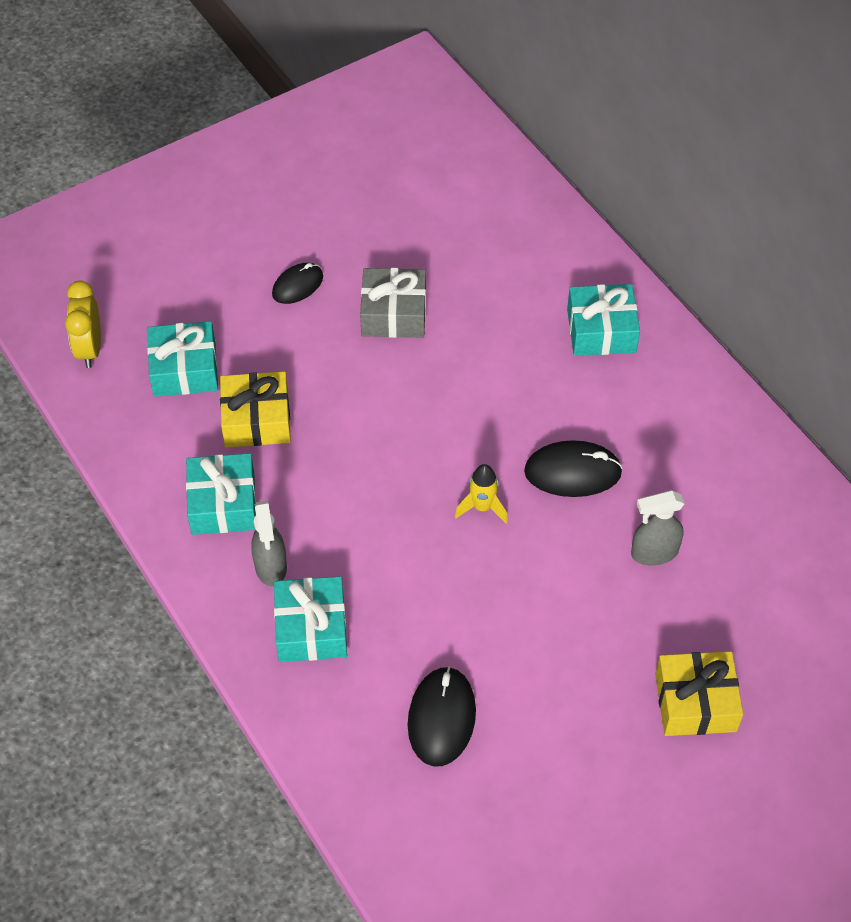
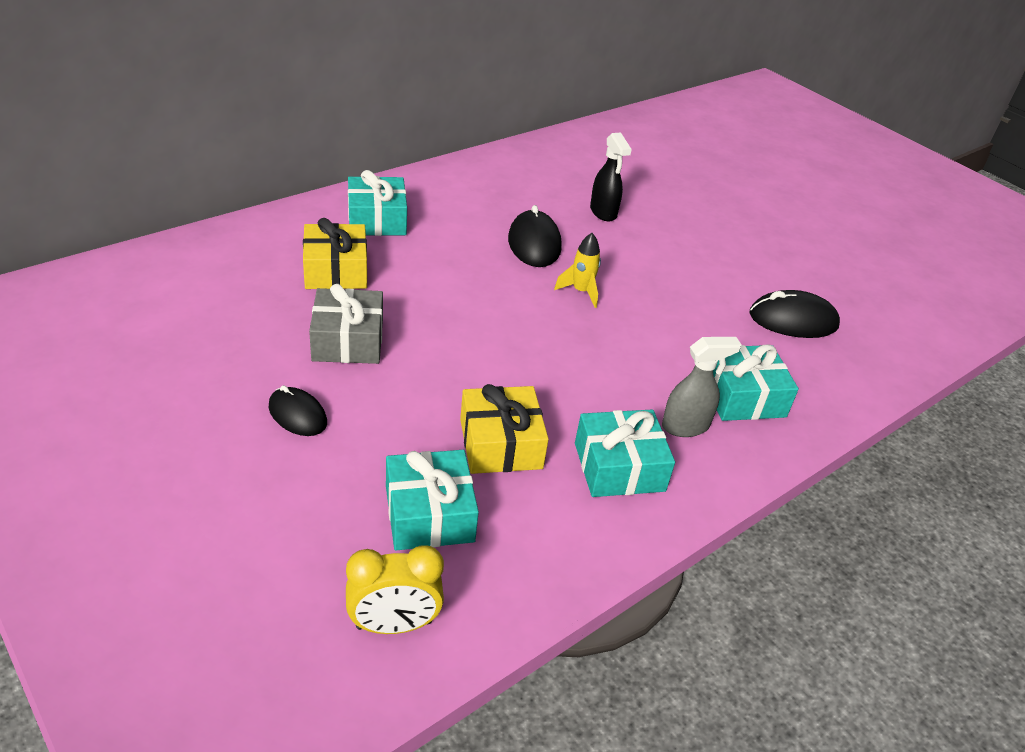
camera: 100 degrees left, 15 degrees down
grey spray bottle [631,490,684,565] -> black spray bottle [590,133,632,221]
yellow gift [655,651,743,736] -> yellow gift moved to [303,218,367,289]

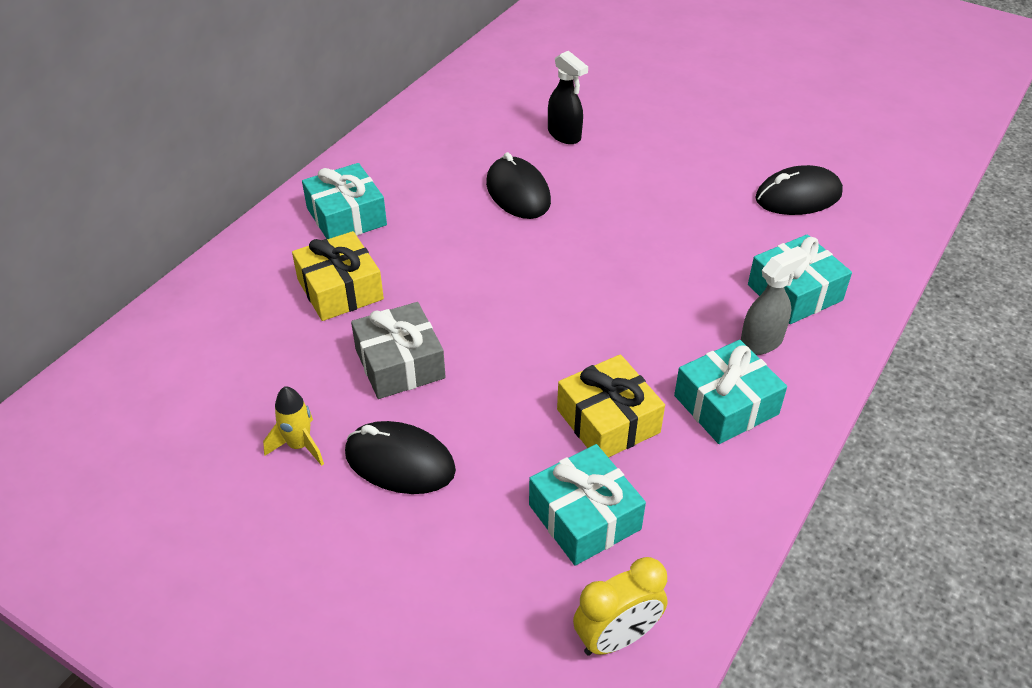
camera: 15 degrees left, 5 degrees up
black mouse [269,385,327,436] -> black mouse [345,421,456,494], size x1.52
yellow rocket [554,233,601,308] -> yellow rocket moved to [263,386,324,466]

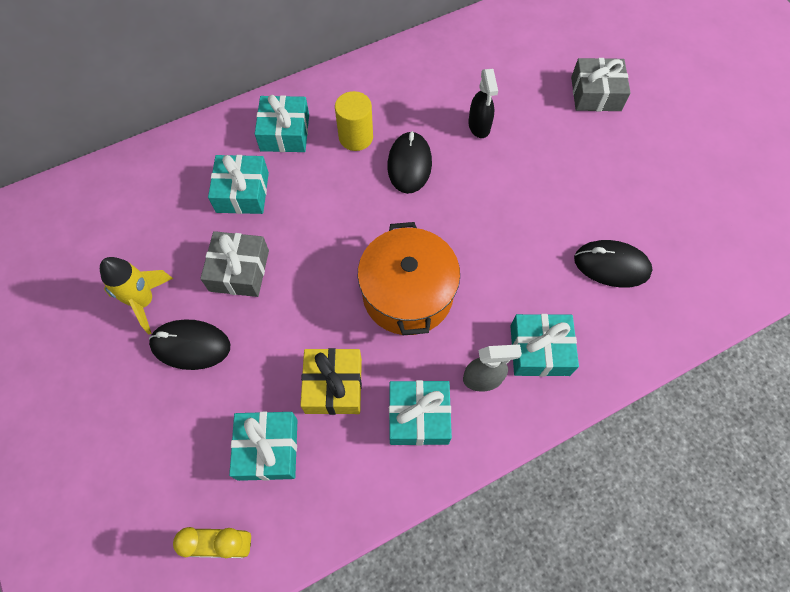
camera: 30 degrees right, 20 degrees up
yellow rocket [263,386,324,466] -> yellow rocket [100,257,173,335], size x1.51
yellow gift [292,231,384,321] -> turquoise gift [208,155,269,214]
black mouse [345,421,456,494] -> black mouse turned 45 degrees counterclockwise [149,319,230,370]
none -> yellow cylinder [335,91,373,151]
none -> orange pot [358,222,460,335]
none -> grey gift [571,58,631,111]

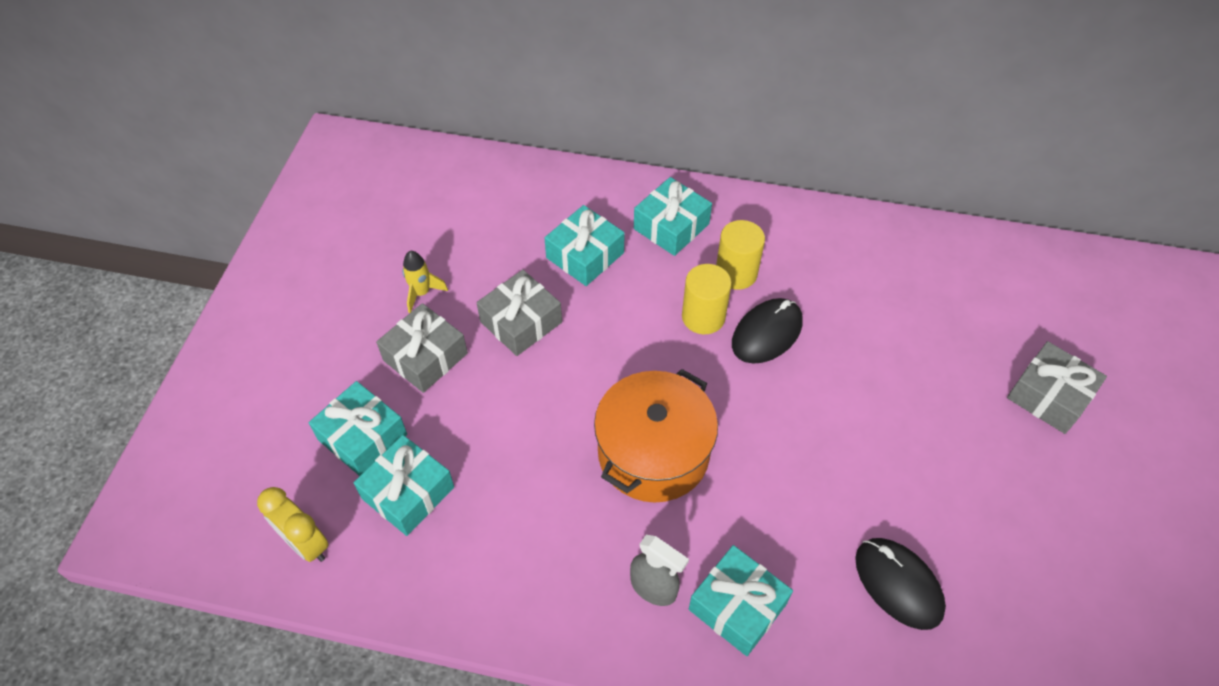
camera: 40 degrees right, 10 degrees down
yellow rocket [100,257,173,335] -> yellow rocket [402,251,448,313], size x0.66
black mouse [149,319,230,370] -> grey gift [376,303,468,393]
yellow gift [300,348,362,415] -> none
turquoise gift [389,380,452,446] -> turquoise gift moved to [309,381,407,476]
black spray bottle [468,69,498,138] -> none
none -> yellow cylinder [682,264,732,334]

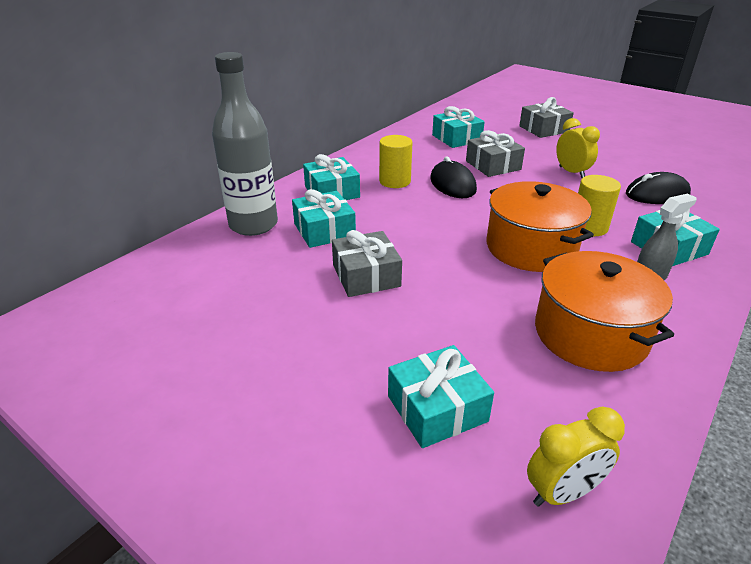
camera: 65 degrees left, 20 degrees down
turquoise gift [354,435,454,536] -> turquoise gift moved to [432,106,485,148]
grey gift [376,303,468,393] -> grey gift moved to [466,130,525,177]
yellow rocket [402,251,448,313] -> none
yellow cylinder [682,264,732,334] -> yellow cylinder moved to [578,175,621,236]
none -> grey bottle [212,52,278,236]
none -> orange pot [535,251,674,372]
none -> yellow clock [556,118,600,178]

